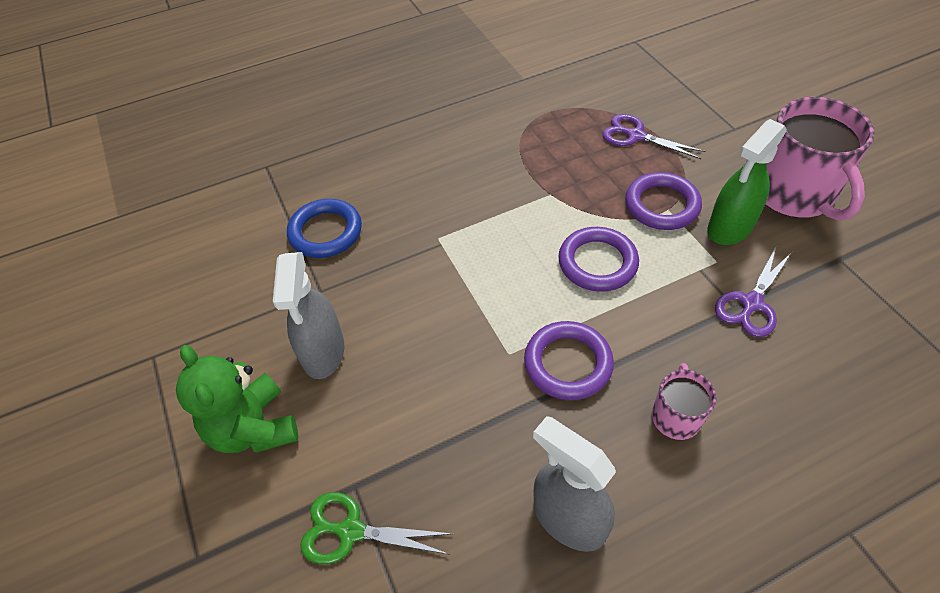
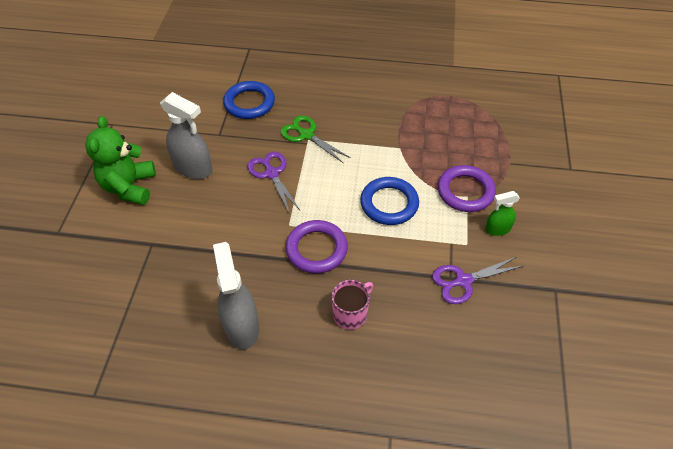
camera: 30 degrees right, 0 degrees up
grey spray bottle [273,252,344,379] -> grey spray bottle turned 90 degrees counterclockwise [160,92,213,179]
green scissors [300,492,452,564] -> green scissors moved to [281,116,351,163]
purple ring [558,227,639,292] -> blue ring [360,177,419,225]
purple scissors [602,114,705,159] -> purple scissors moved to [248,152,300,214]
green spray bottle [708,119,787,245] -> green spray bottle [485,191,520,236], size x0.57
pink mug [766,97,875,221] -> none

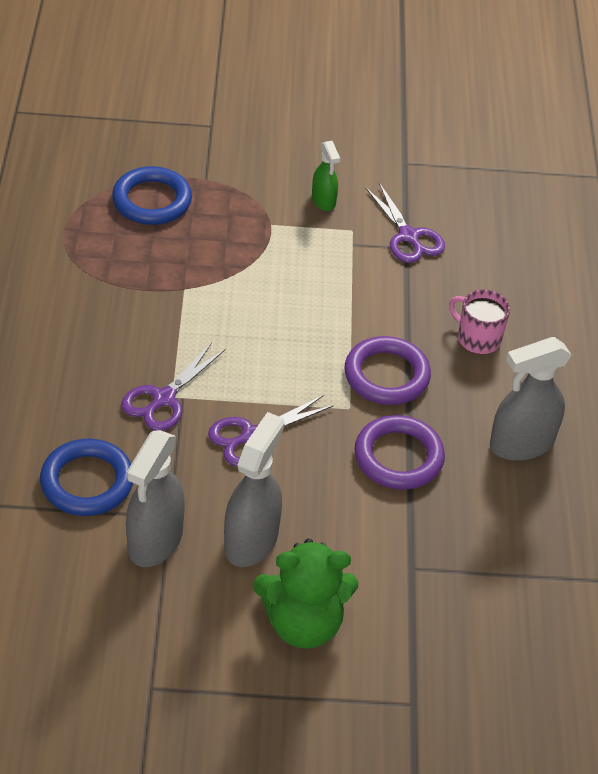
camera: 100 degrees left, 5 degrees down
green scissors [281,116,351,163] -> purple scissors [121,343,225,431]
blue ring [360,177,419,225] -> blue ring moved to [112,166,192,225]
purple ring [438,165,496,212] -> purple ring moved to [354,415,445,490]
none -> grey spray bottle [126,430,185,567]

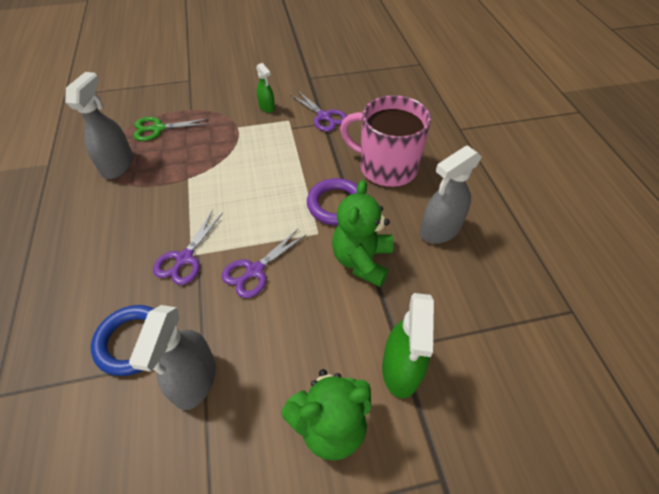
camera: 10 degrees left, 5 degrees up
blue ring [112,166,192,225] -> green scissors [133,117,210,141]
grey spray bottle [224,412,285,567] -> grey spray bottle moved to [65,72,133,179]
purple ring [354,415,445,490] -> green teddy bear [332,180,394,287]
pink mug [449,289,510,354] -> pink mug [340,95,431,187], size x2.00
none -> green spray bottle [382,293,434,398]

